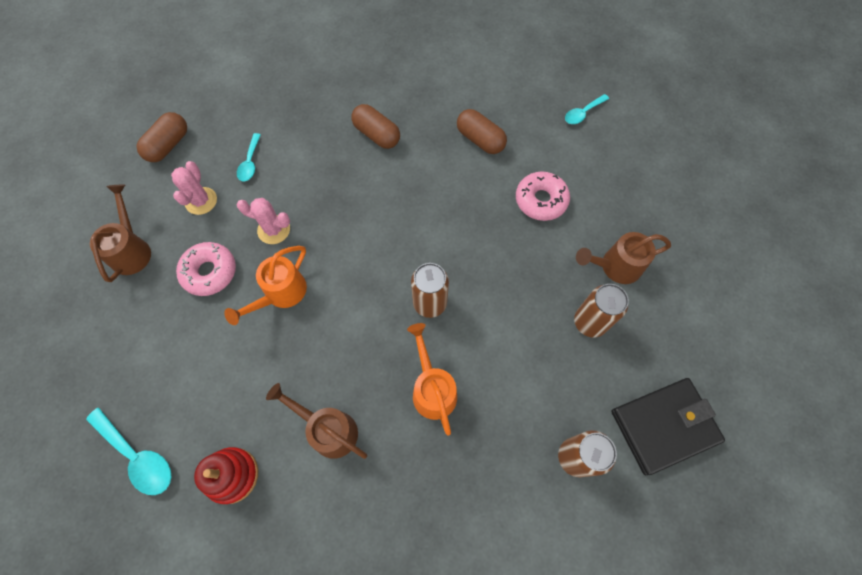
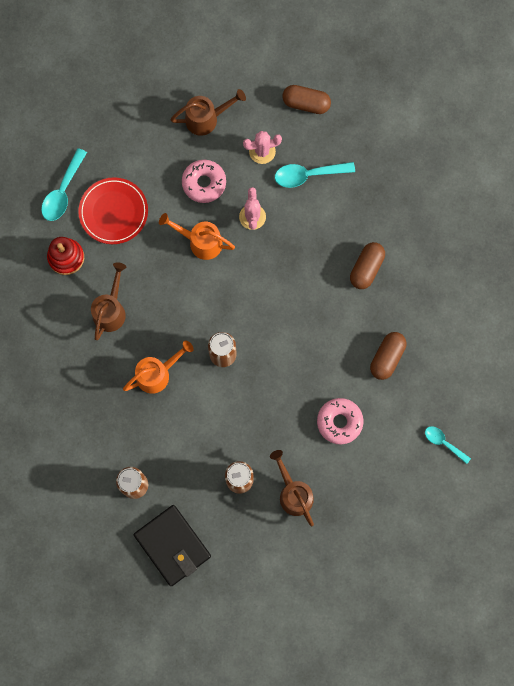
camera: 75 degrees right, 10 degrees up
turquoise spoon [237,133,261,182] -> turquoise spoon [275,162,355,188], size x1.59
none -> red plate [78,177,148,244]

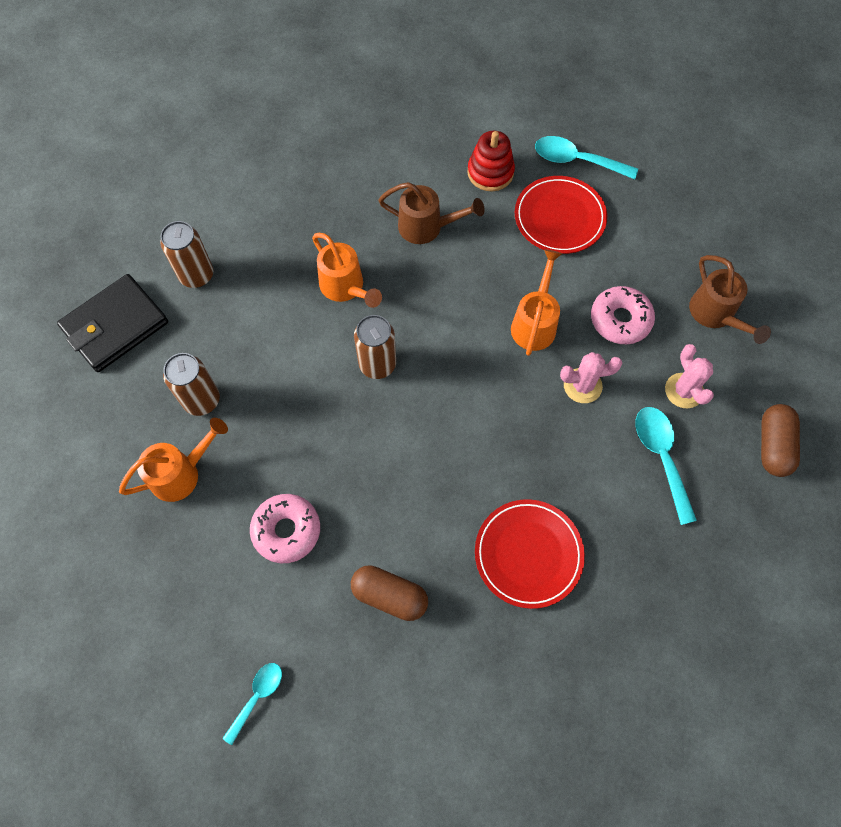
camera: 85 degrees right, 10 degrees down
brown watering can [270,450,314,527] -> orange watering can [119,418,228,502]
brown capsule [350,242,385,289] -> red plate [475,499,585,609]

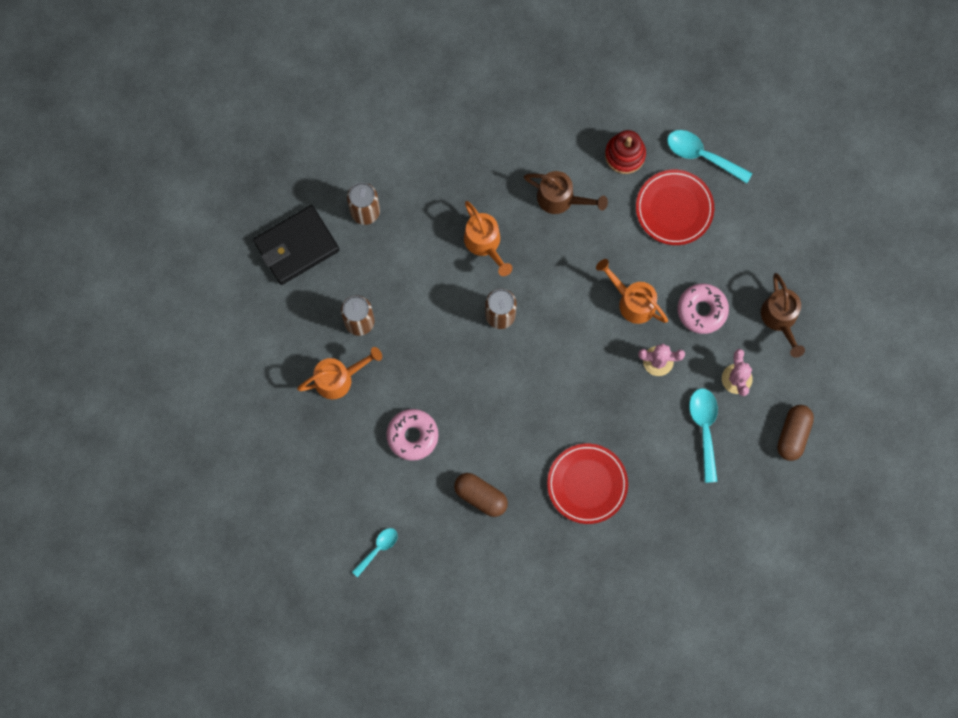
camera: 10 degrees right, 10 degrees up
orange watering can [511,249,562,356] -> orange watering can turned 75 degrees counterclockwise [596,259,668,324]

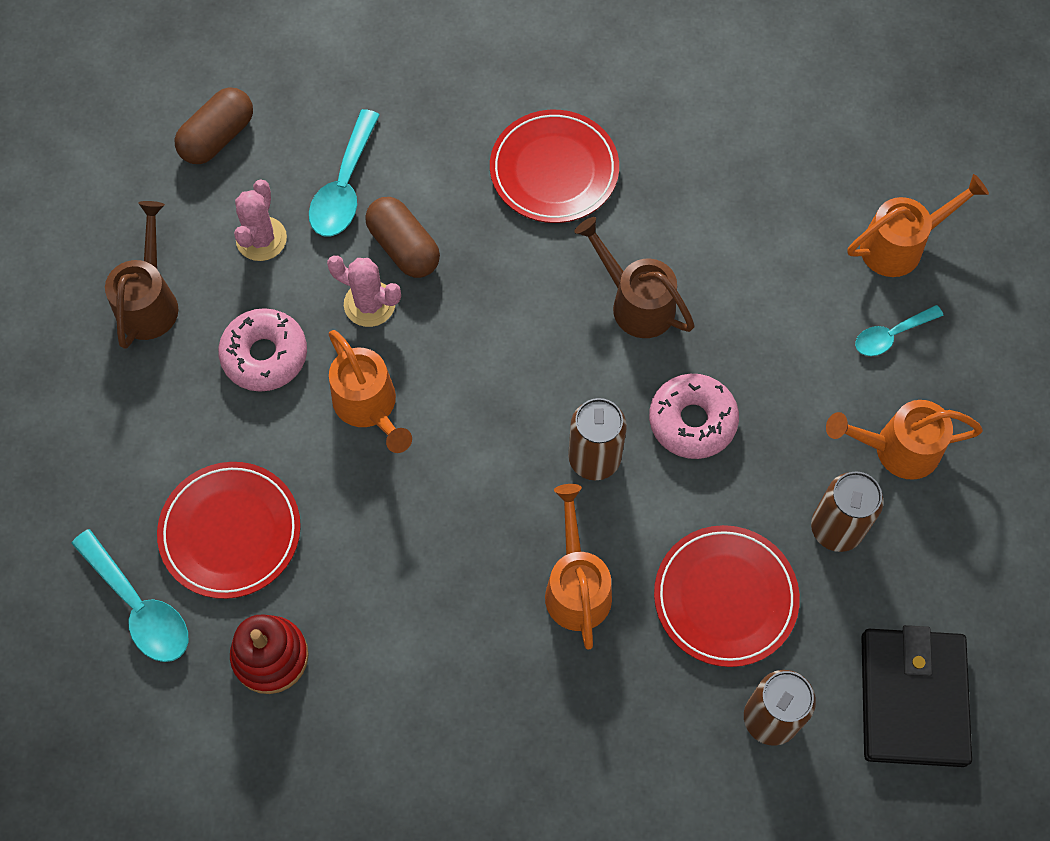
camera: 160 degrees left, 10 degrees down
black wallet [253,205,339,285] -> black wallet turned 75 degrees counterclockwise [861,625,972,767]
turquoise spoon [352,528,398,577] -> turquoise spoon moved to [855,305,943,356]
pink donut [387,409,438,461] -> pink donut moved to [649,374,739,459]
brown capsule [454,473,508,517] -> brown capsule moved to [365,197,440,278]
brown watering can [524,171,608,214] -> brown watering can moved to [574,217,695,338]
none -> red plate [654,525,800,667]
none -> orange watering can [848,174,989,277]

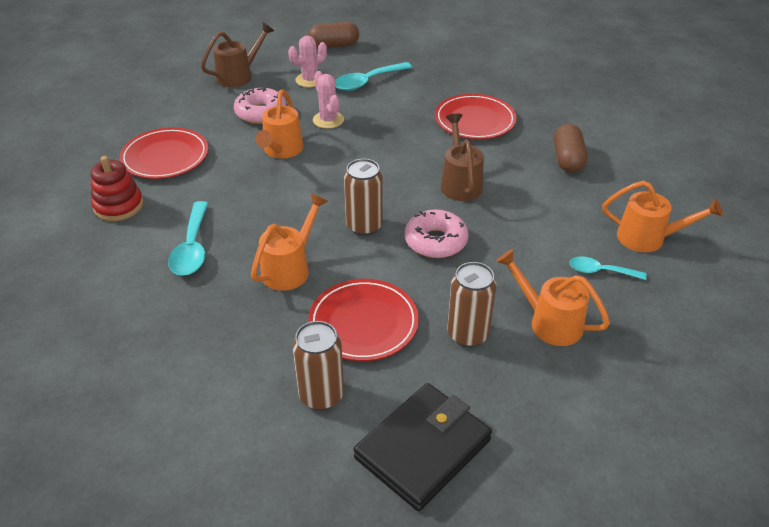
camera: 40 degrees right, 25 degrees down
turquoise spoon [71,529,188,662] -> turquoise spoon moved to [168,201,209,276]
brown capsule [365,197,440,278] -> brown capsule moved to [554,124,587,173]

